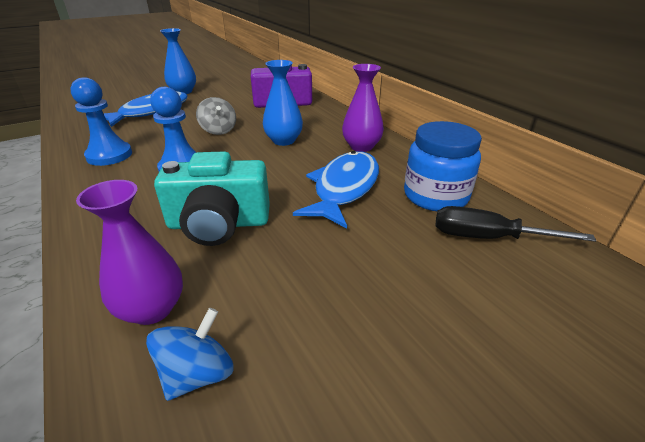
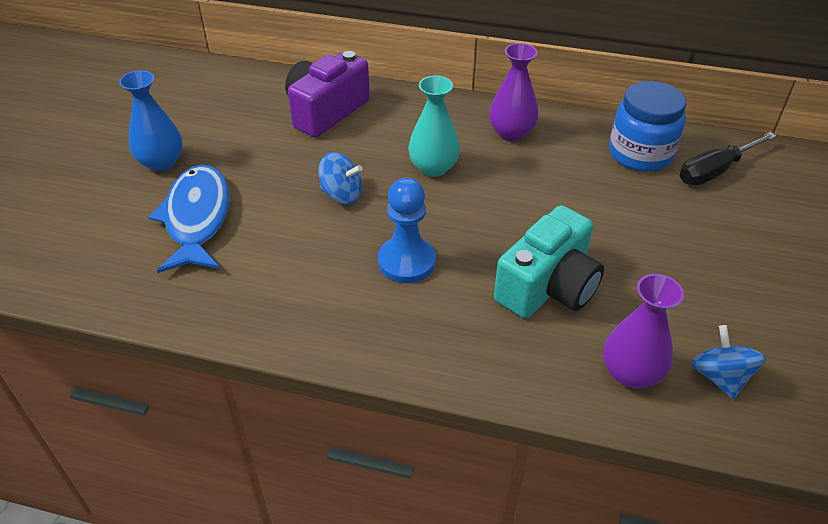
camera: 45 degrees left, 10 degrees up
blue pawn [70,77,132,166] -> none
grey spinning top [196,97,236,135] -> blue spinning top [319,152,362,204]
blue vase [263,60,303,146] -> turquoise vase [408,76,460,177]
blue fish [293,151,379,228] -> none

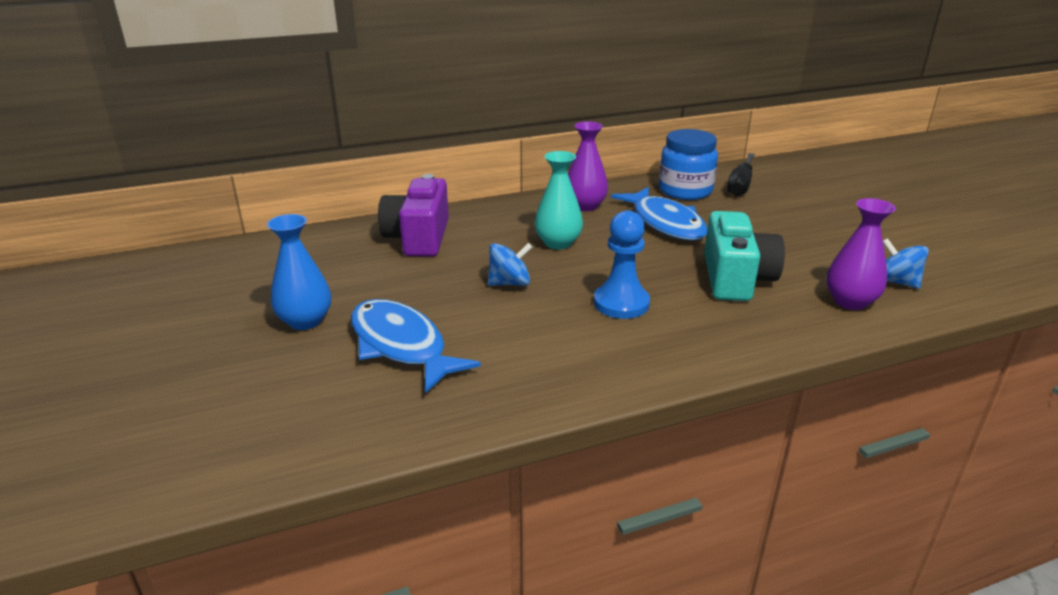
camera: 35 degrees left, 15 degrees down
none -> blue fish [611,187,707,240]

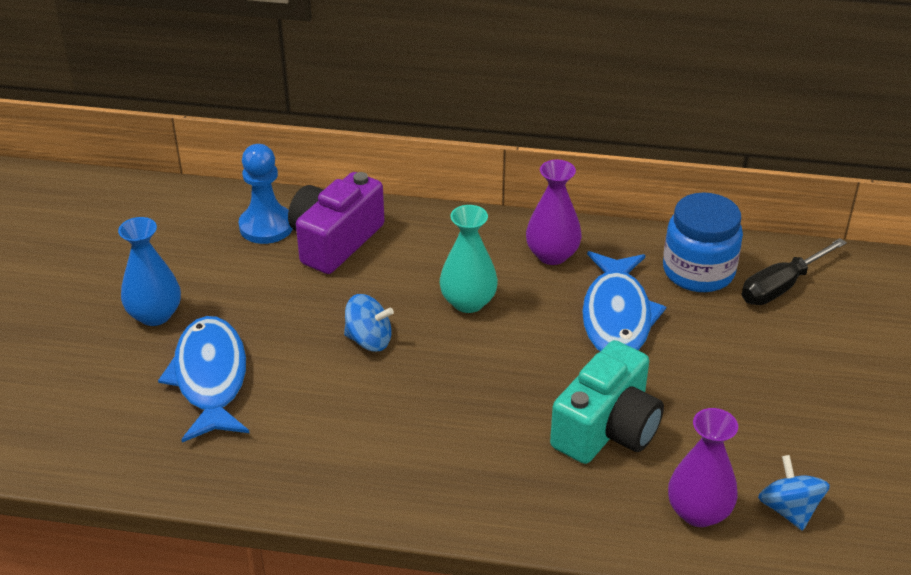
camera: 30 degrees right, 10 degrees up
blue pawn [594,211,650,319] -> blue pawn moved to [239,144,293,244]

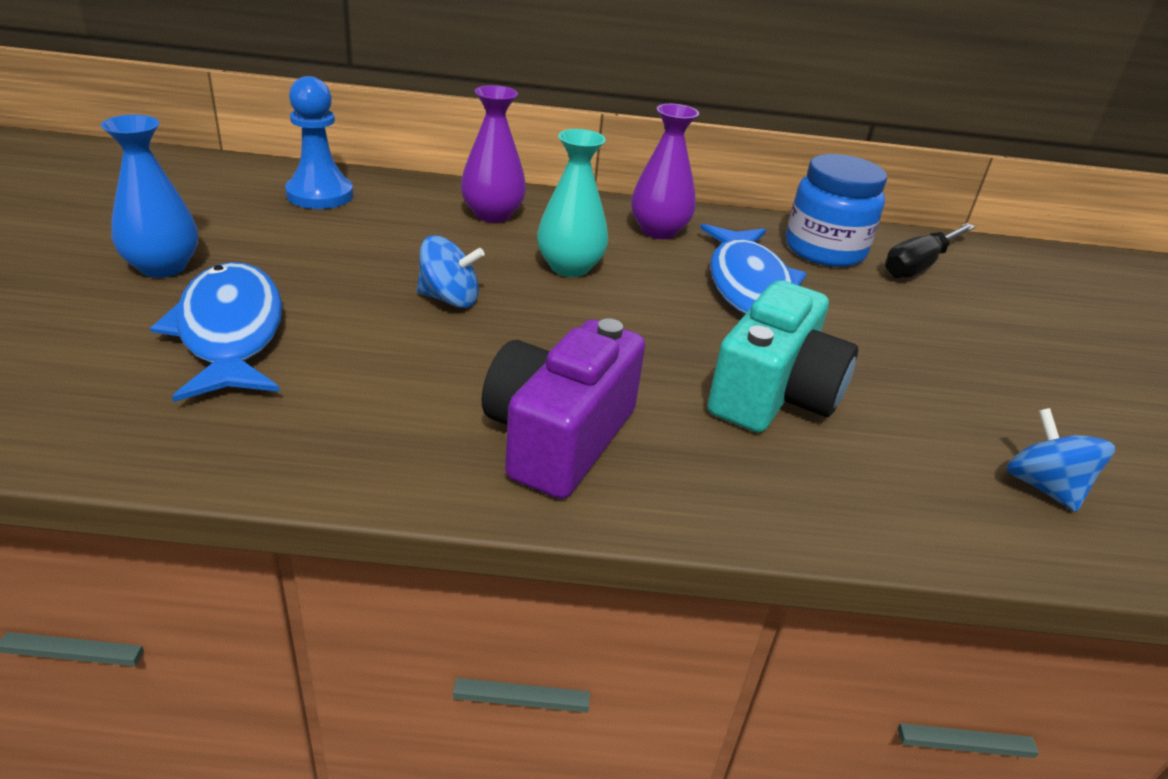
camera: 10 degrees left, 5 degrees down
purple camera [288,172,384,274] -> purple camera moved to [482,318,645,499]
purple vase [668,408,738,527] -> purple vase moved to [461,85,526,223]

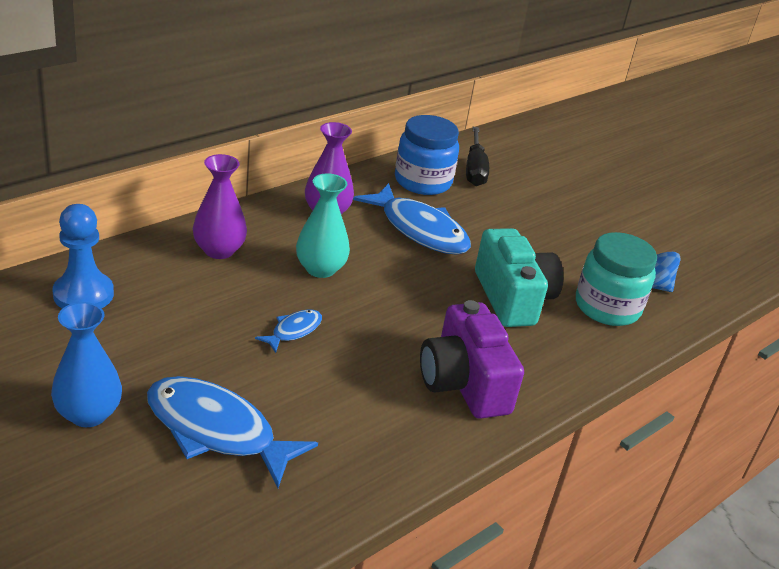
camera: 45 degrees left, 0 degrees up
blue spinning top [417,236,485,308] -> blue fish [255,309,322,353]
none -> turquoise jar [576,232,657,326]

